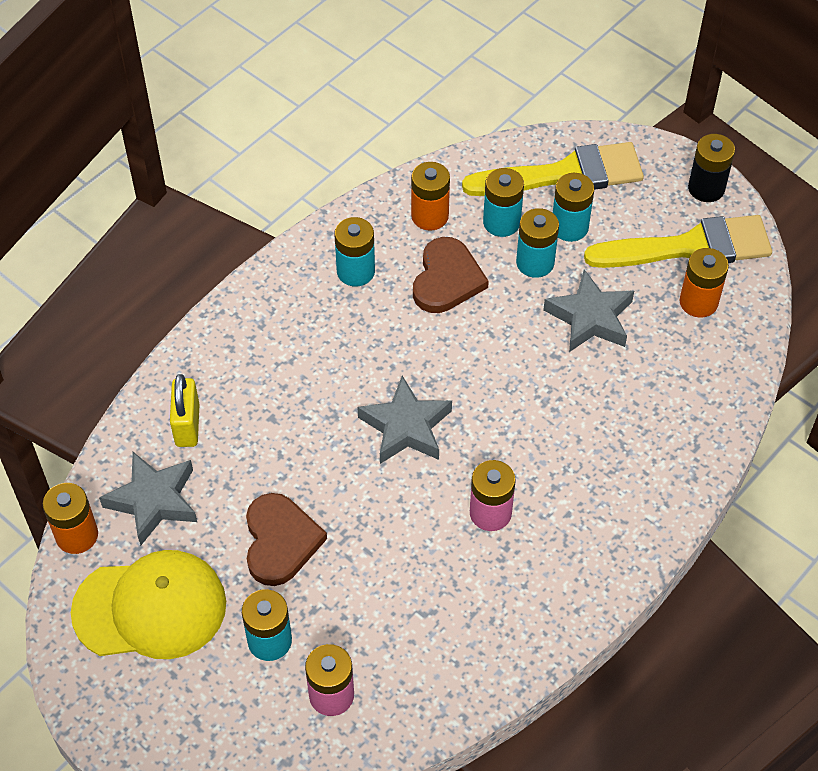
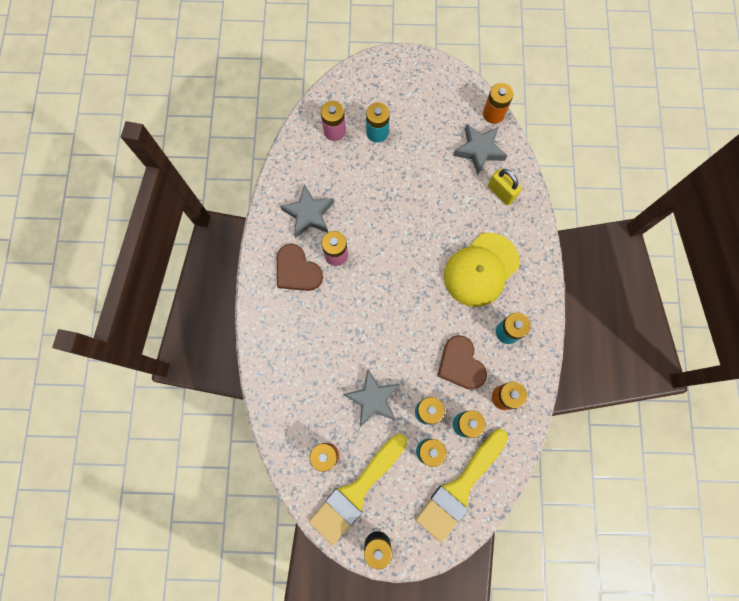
camera: 140 degrees right, 20 degrees up
yellow cap [71,550,226,659] -> yellow cap moved to [444,233,520,307]
brown heart [246,493,327,586] -> brown heart moved to [277,244,323,291]
grey star [357,376,452,464] -> grey star moved to [280,184,334,238]

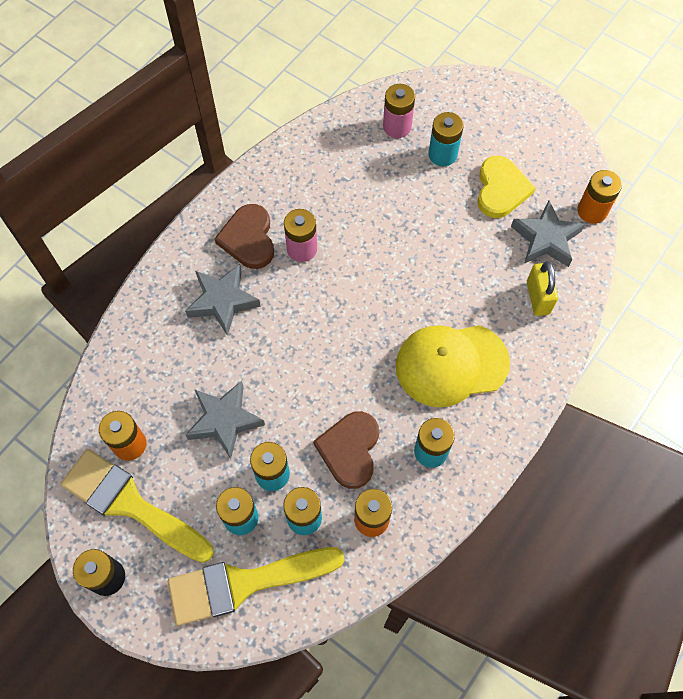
camera: 35 degrees right, 10 degrees down
grey star [280,184,334,238] -> grey star moved to [185,264,261,336]
yellow brush [309,434,408,545] -> yellow brush turned 45 degrees clockwise [61,449,214,563]
none -> yellow heart [477,156,536,218]

